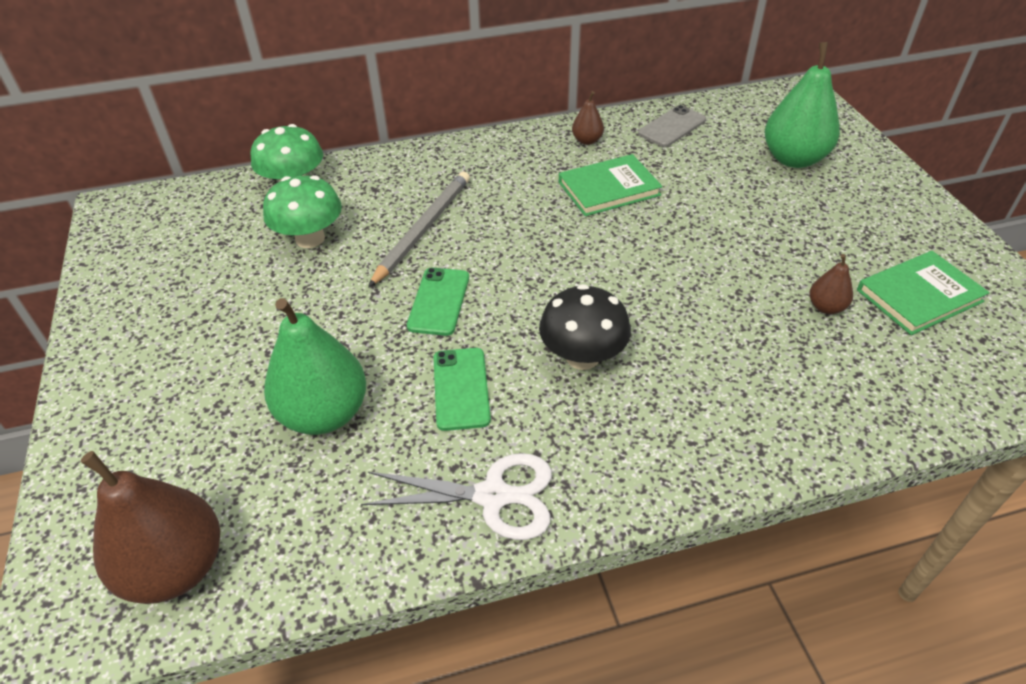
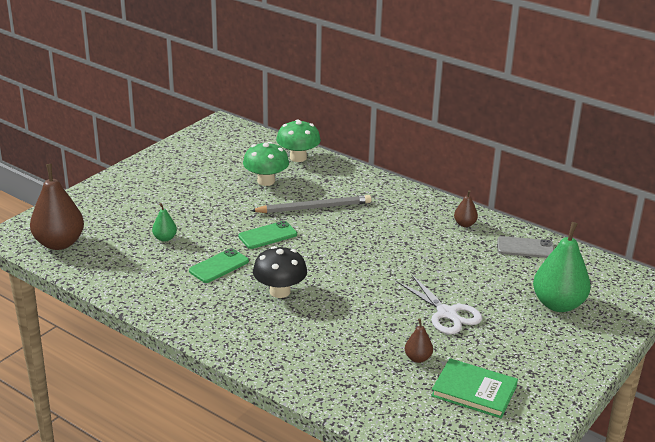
camera: 50 degrees right, 15 degrees down
green pear [264,298,366,435] -> green pear [152,203,177,242], size x0.47
white scissors [361,453,552,540] -> white scissors moved to [397,274,482,334]
green book [559,154,662,216] -> none

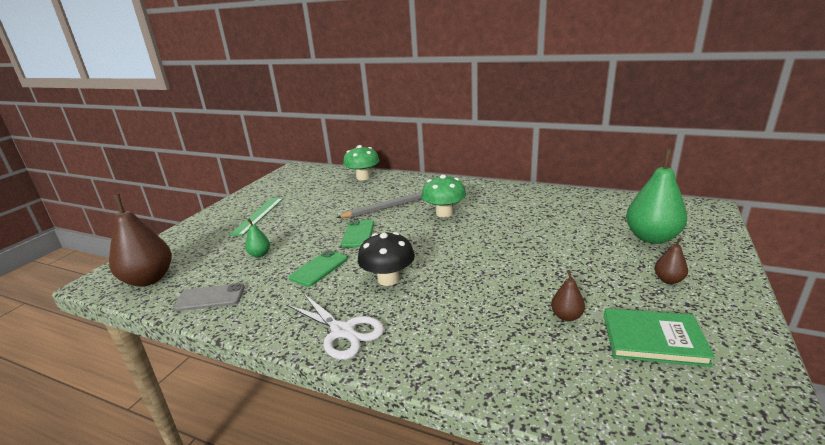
camera: 10 degrees left, 5 degrees down
green phone [238,221,297,249] -> green phone turned 45 degrees counterclockwise [341,220,374,248]
green mushroom [243,142,289,186] -> green mushroom moved to [421,175,466,218]
white scissors [397,274,482,334] -> white scissors moved to [286,294,384,360]
brown pear [454,190,478,227] -> brown pear moved to [654,237,688,284]
grey phone [498,236,554,258] -> grey phone moved to [173,283,245,311]
none -> green ruler [229,198,283,236]

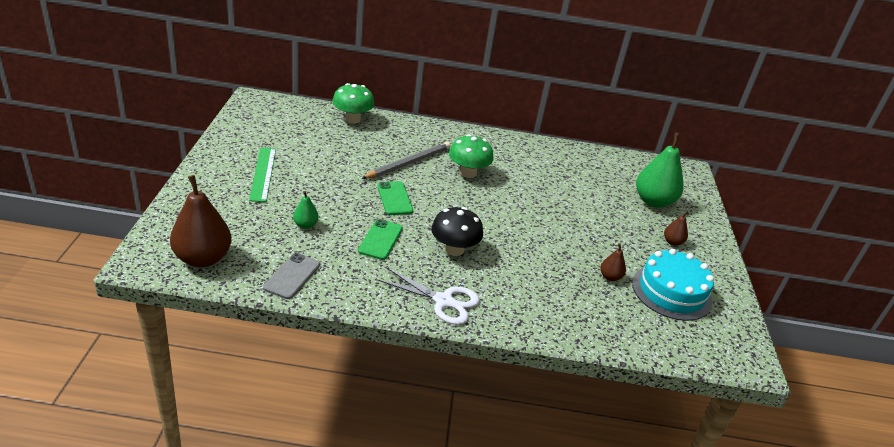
camera: 25 degrees left, 10 degrees up
grey phone [173,283,245,311] -> grey phone turned 45 degrees counterclockwise [263,253,320,299]
green book [604,308,715,367] -> turquoise cake [632,249,714,321]

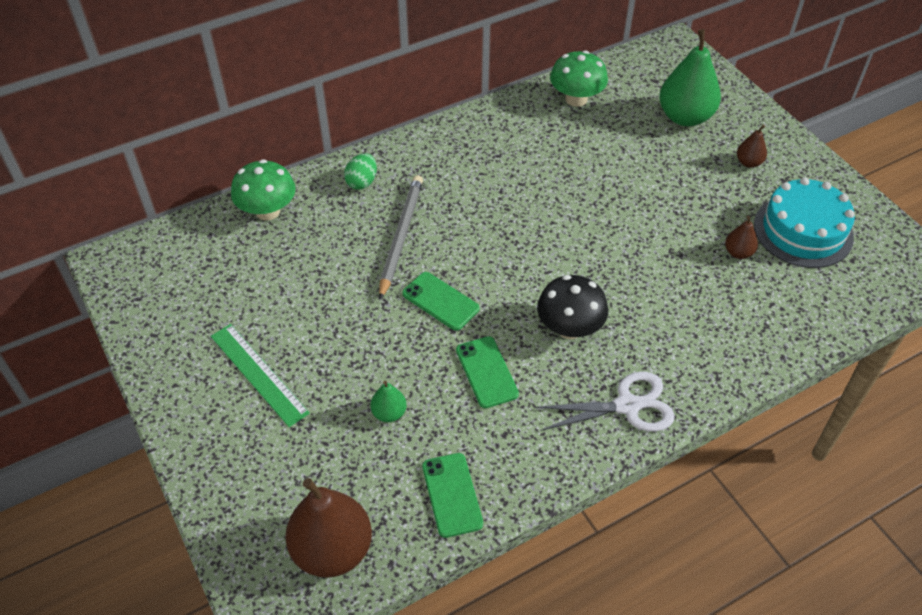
camera: 30 degrees left, 15 degrees up
grey phone [263,253,320,299] -> green phone [422,453,483,538]
green mushroom [449,134,493,178] -> green mushroom moved to [550,50,608,107]
none -> green egg [344,153,377,190]

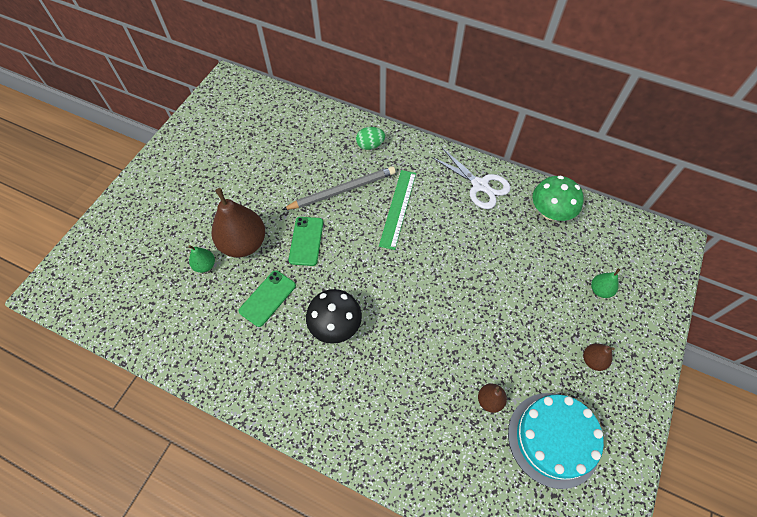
camera: 55 degrees right, 10 degrees up
green ruler [211,324,310,427] -> green ruler moved to [379,170,416,250]
green mushroom [231,159,296,220] -> none
brown pear [285,478,372,578] -> brown pear moved to [212,188,265,258]
green phone [422,453,483,538] -> none
white scissors [535,371,675,432] -> white scissors moved to [431,148,511,209]
green pear [659,29,721,126] -> green pear [591,268,620,298], size x0.47

